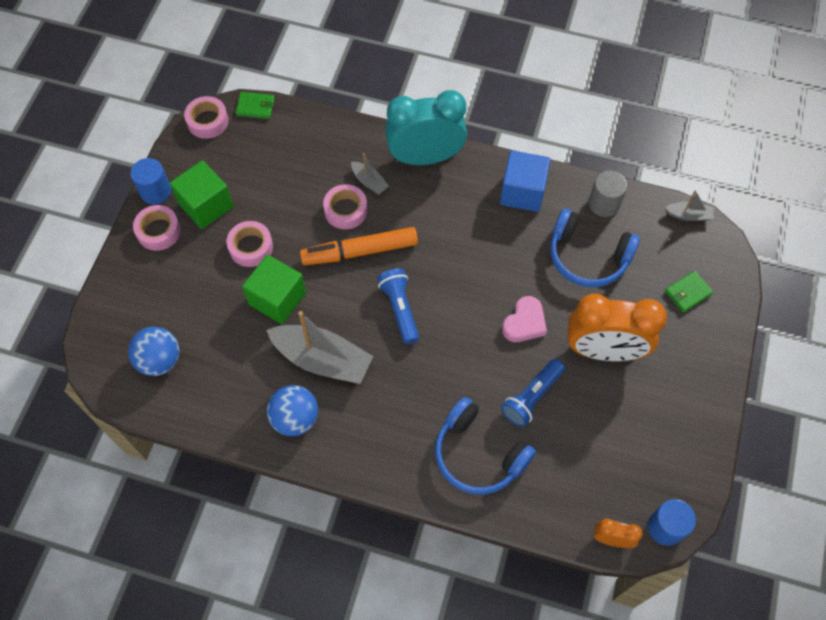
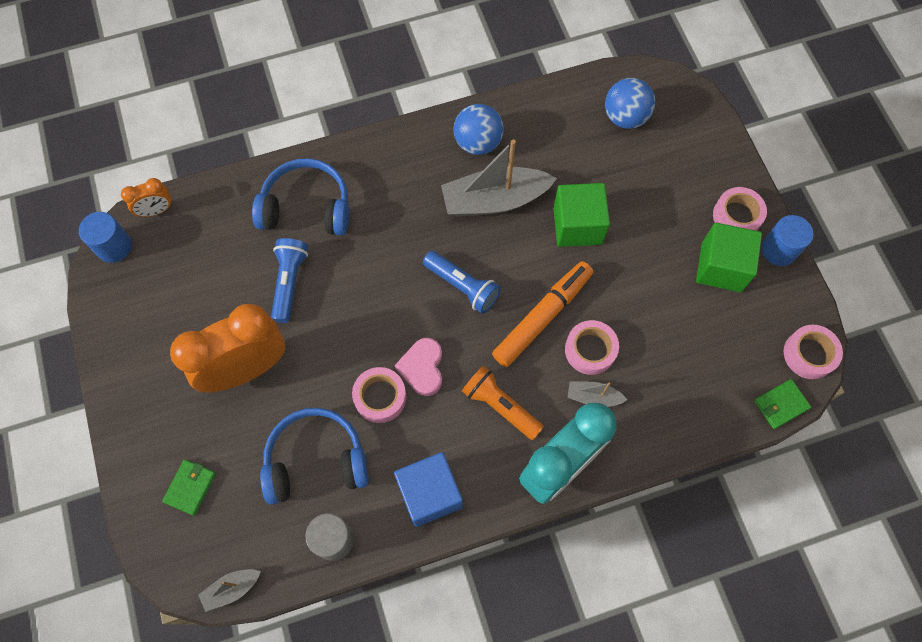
camera: 145 degrees right, 5 degrees up
pink tape [227,221,273,267] -> pink tape moved to [352,367,406,423]
pink heart [502,296,547,342] -> pink heart moved to [395,338,442,396]
none -> orange flashlight [462,365,544,440]

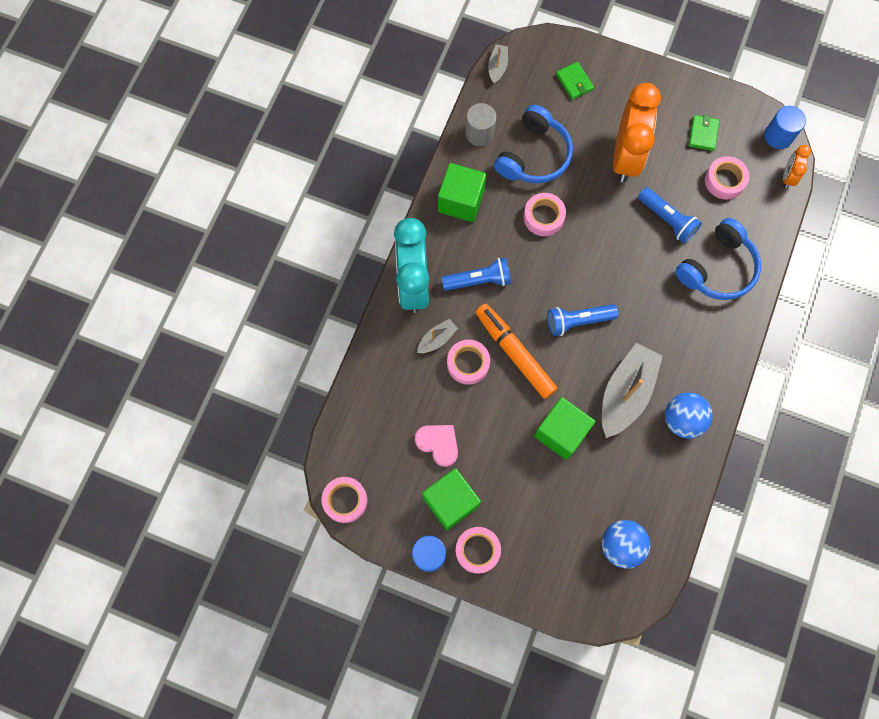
camera: 130 degrees right, 5 degrees up
blue cube [394,452,463,527] -> green cube [438,163,486,222]
pink heart [395,338,442,396] -> pink heart moved to [415,425,458,467]
orange flashlight [462,365,544,440] -> blue flashlight [441,258,511,291]
orange marker [492,261,593,367] -> orange marker turned 150 degrees clockwise [475,304,558,399]
green wallet [754,379,811,429] -> green wallet moved to [689,115,719,151]
none -> pink tape [705,156,749,200]

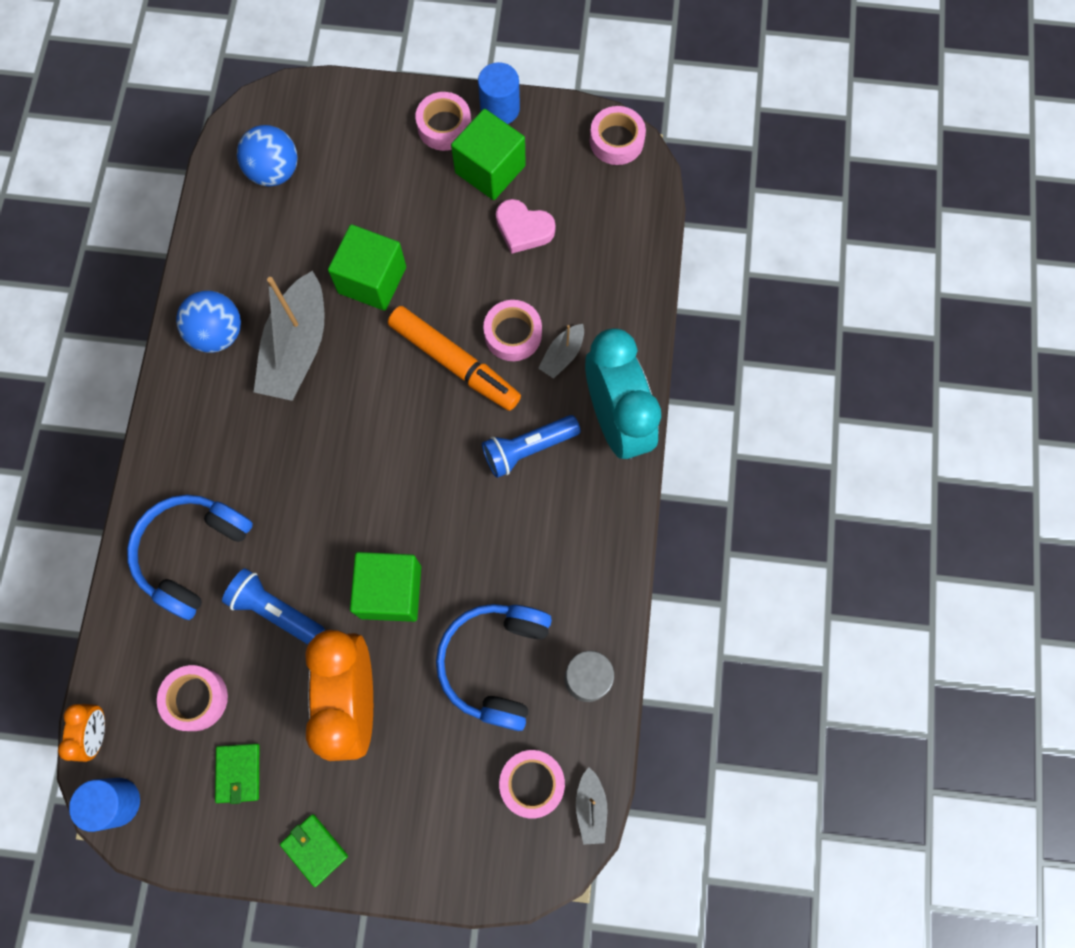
camera: 165 degrees right, 0 degrees up
green cube [438,163,486,222] -> green cube moved to [350,552,421,622]
pink tape [524,193,566,236] -> pink tape moved to [499,750,565,819]
blue flashlight [547,304,618,336] -> none
green wallet [556,62,594,100] -> green wallet moved to [280,814,348,887]

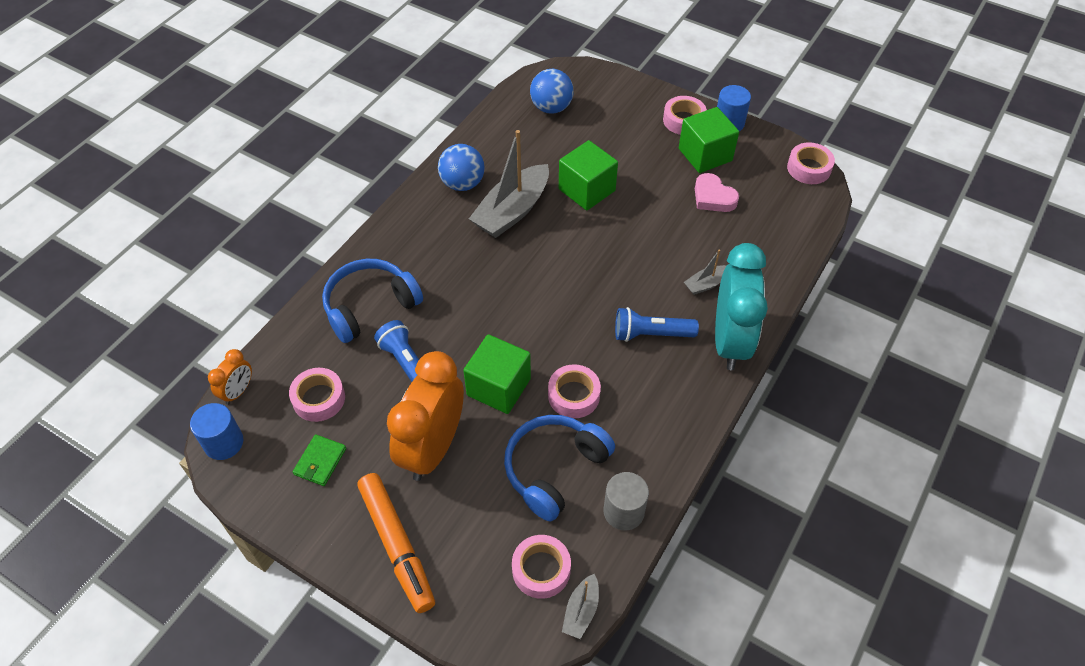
camera: 25 degrees right, 20 degrees down
green wallet [280,814,348,887] -> none
orange marker [388,306,521,411] -> orange marker moved to [357,473,435,613]
pink tape [483,300,542,361] -> pink tape moved to [548,364,601,418]

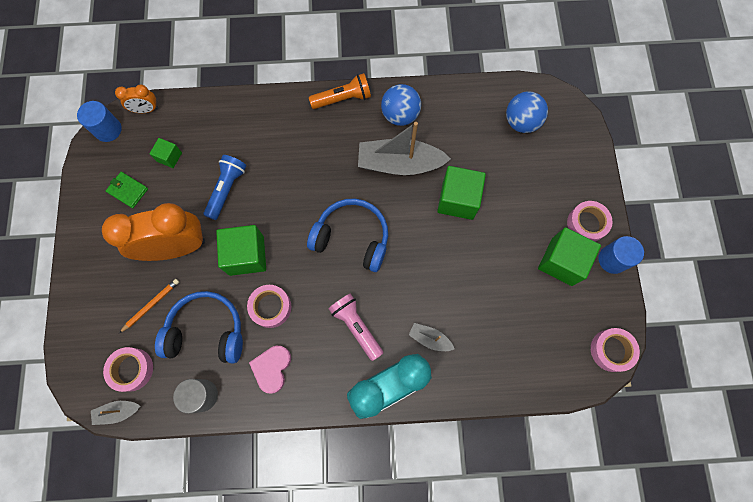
camera: 55 degrees right, 20 degrees up
pink tape [289,368,345,422] -> green cube [149,138,182,168]
green wallet [293,434,346,486] -> green wallet turned 45 degrees clockwise [106,172,148,208]
blue headphones [322,259,423,343] -> blue headphones moved to [307,198,388,272]
orange marker [357,473,435,613] -> none
blue flashlight [615,307,699,342] -> pink flashlight [328,293,383,361]
pink heart [695,173,739,212] -> pink heart moved to [249,346,291,393]
none -> orange pencil [119,279,179,333]
none -> orange flashlight [309,73,371,109]

